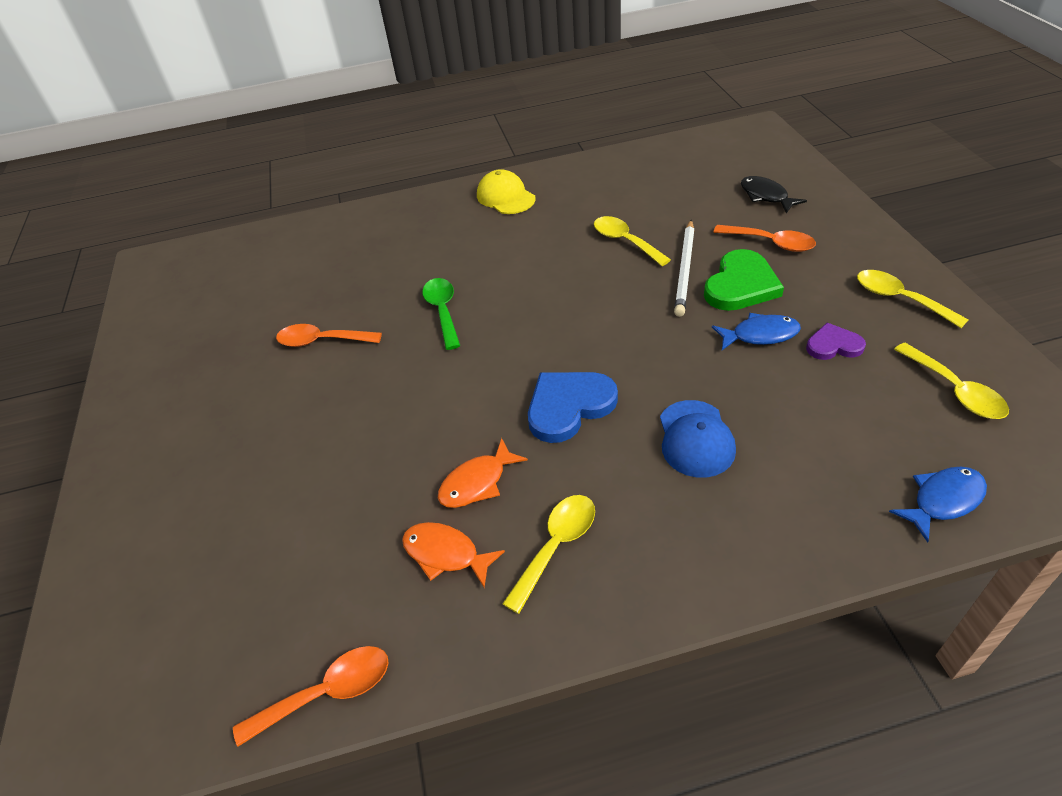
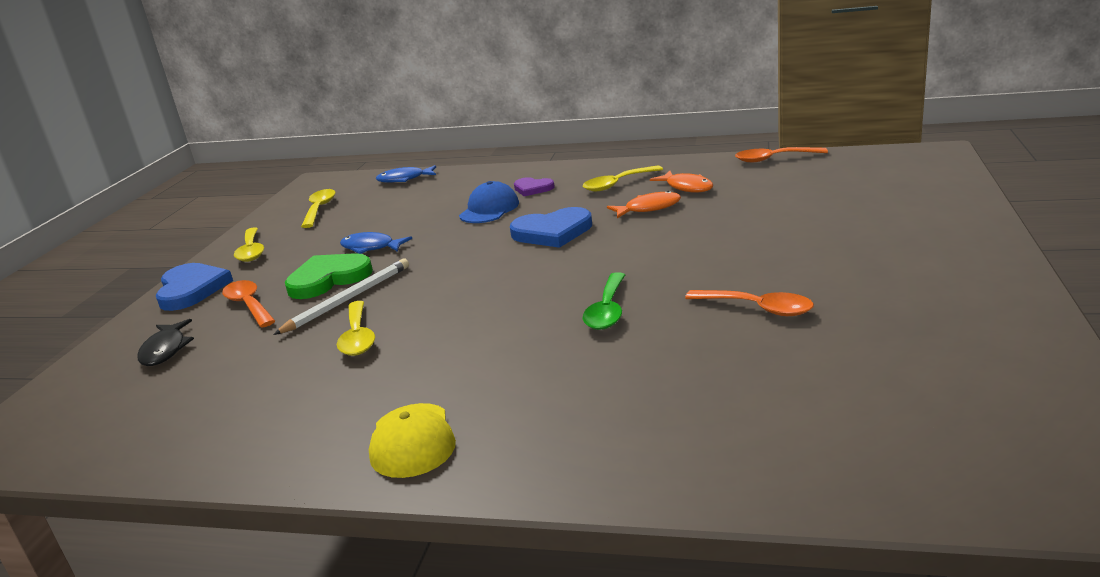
camera: 155 degrees left, 20 degrees down
purple heart [806,323,866,360] -> purple heart moved to [514,177,555,196]
none -> blue heart [156,263,233,311]

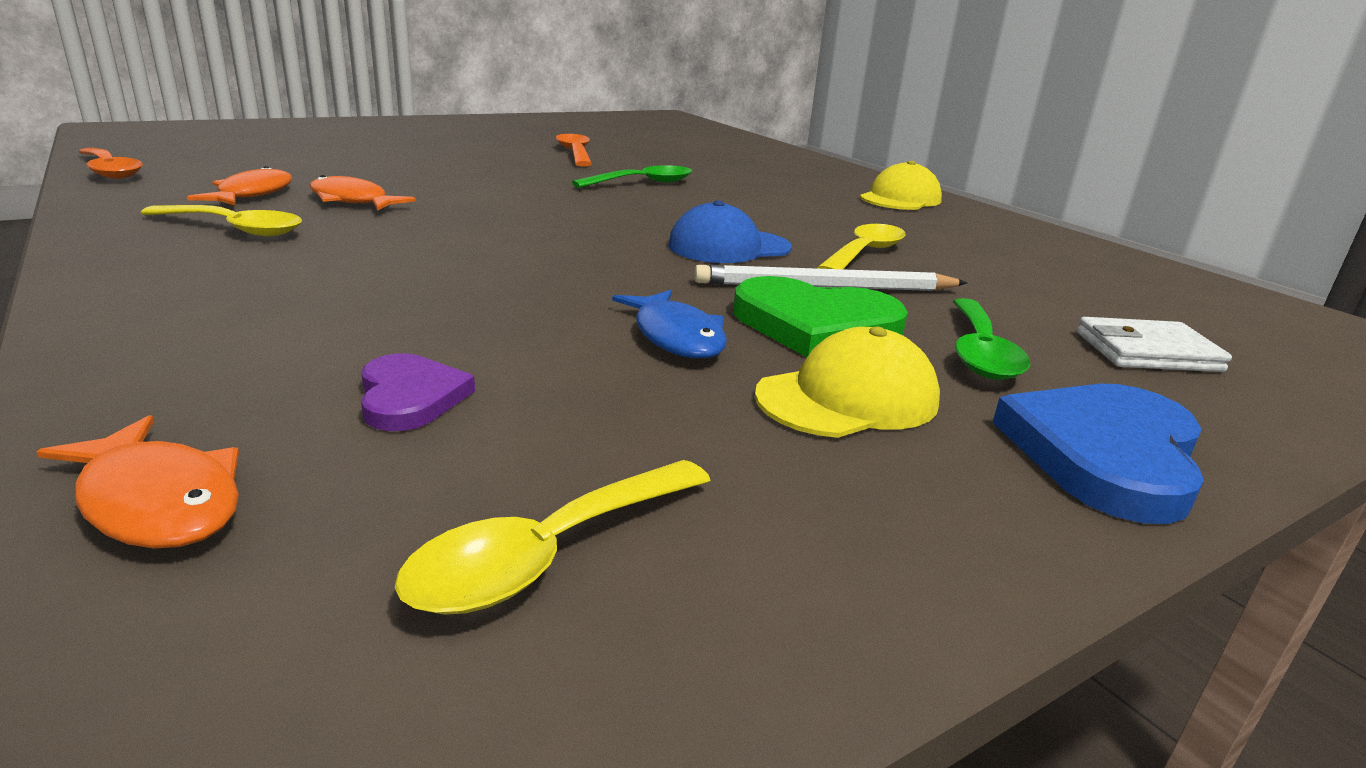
camera: 140 degrees left, 0 degrees up
black fish [137,319,194,366] -> white wallet [1077,317,1232,372]
orange spoon [222,280,275,327] -> green spoon [953,298,1031,380]
yellow spoon [234,228,264,262] -> none
blue fish [376,165,436,183] -> orange fish [37,415,239,548]
blue cap [459,181,519,223] -> blue cap moved to [668,200,792,263]
blue heart [510,207,592,248] -> none
purple heart [514,177,555,196] -> purple heart moved to [361,354,475,431]
none -> yellow cap [755,327,940,438]

